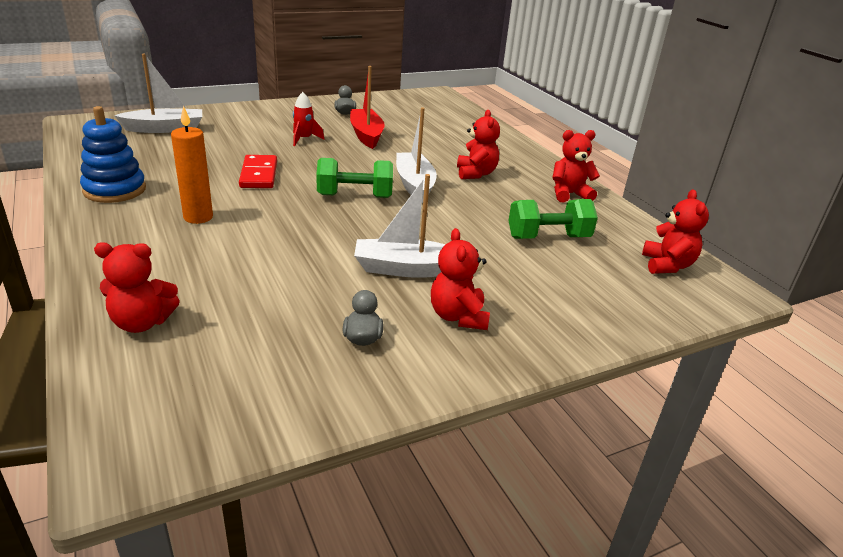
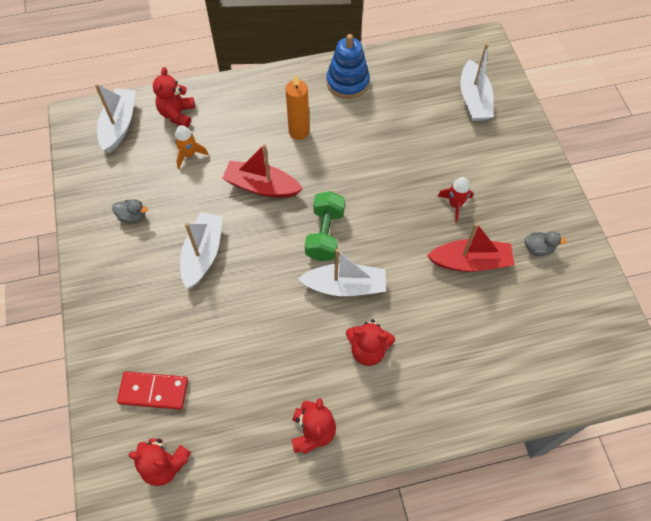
camera: 105 degrees right, 30 degrees up
red domino [239,155,277,188] -> red domino moved to [117,371,188,410]
red teddy bear [431,228,490,330] -> none
green dumbbell [508,199,598,239] -> none
none -> white boat [95,84,136,153]
none -> orange rocket [174,125,209,169]
none -> red boat [222,144,303,197]

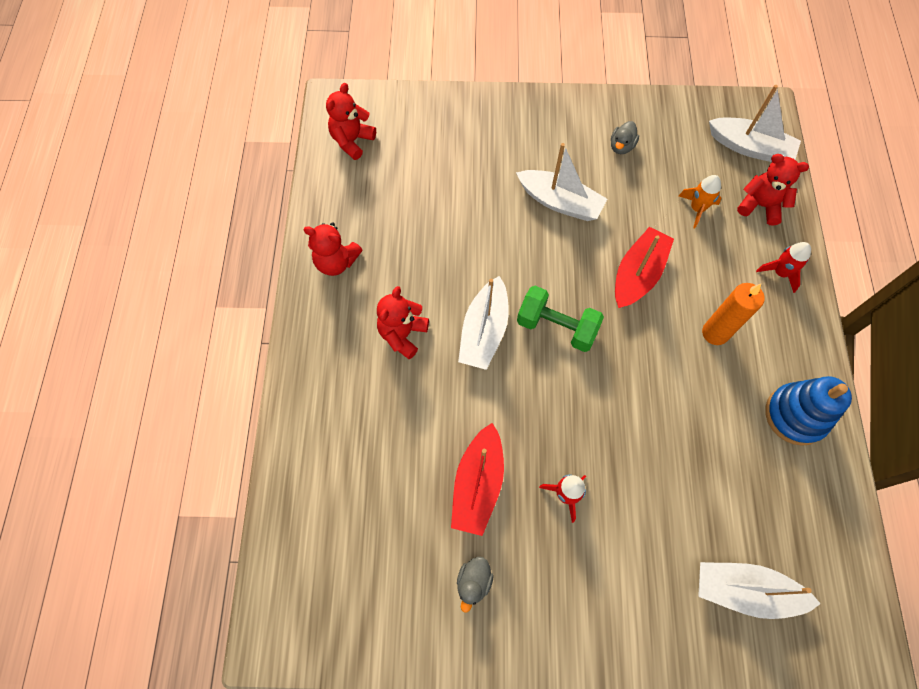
camera: 105 degrees right, 5 degrees up
red domino [117,371,188,410] -> none
none -> red rocket [756,242,811,293]

